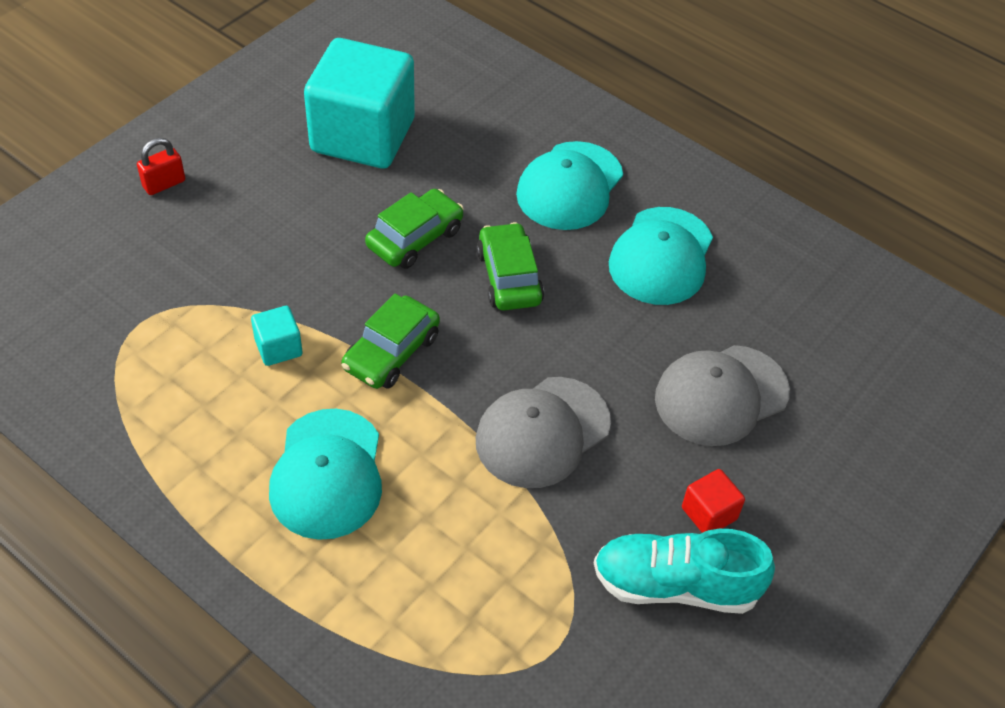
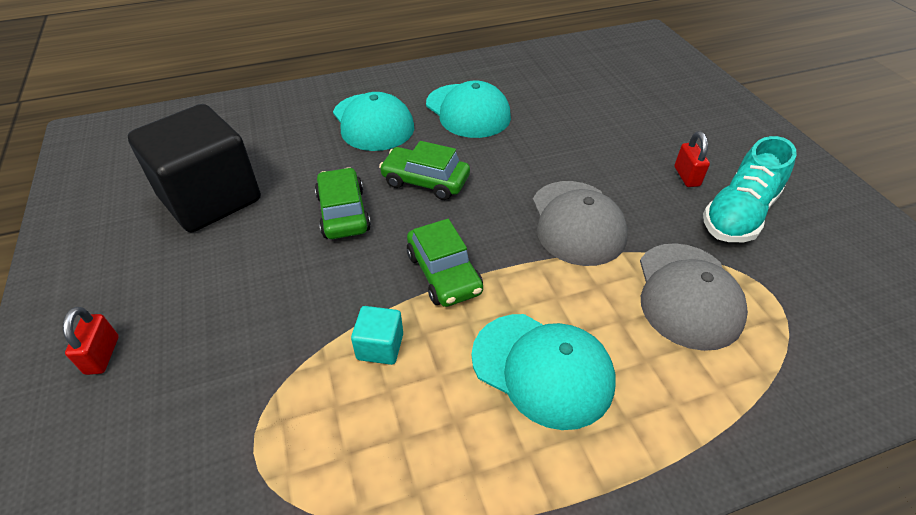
camera: 55 degrees left, 5 degrees down
turquoise cube [304,38,415,169] -> black cube [128,104,261,233]
grey cap [655,345,790,446] -> grey cap moved to [640,243,748,351]
red cube [682,469,745,533] -> red padlock [674,131,710,187]

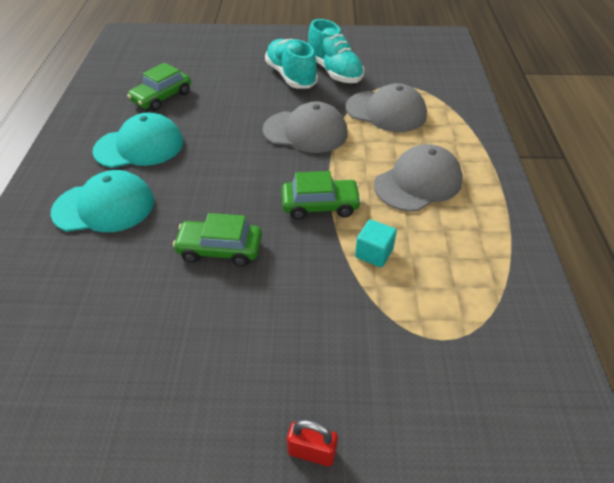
camera: 70 degrees left, 0 degrees up
black cube [128,104,261,233] -> none
green car [379,141,470,200] -> green car moved to [127,63,191,111]
turquoise cap [471,314,616,430] -> grey cap [374,144,463,211]
red padlock [674,131,710,187] -> turquoise shoe [265,39,318,89]

